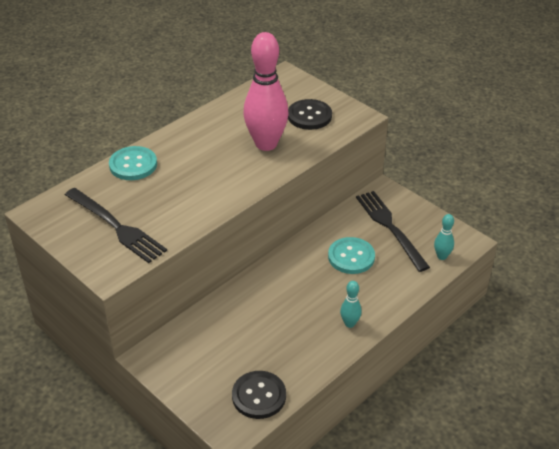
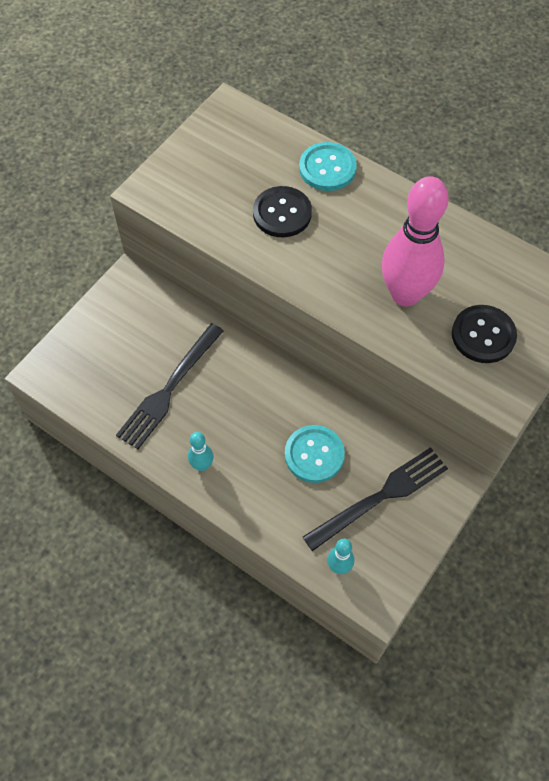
camera: 80 degrees right, 20 degrees up
black fork [65,188,167,263] -> black fork moved to [116,323,224,449]
black button [232,371,286,419] -> black button moved to [253,186,312,237]

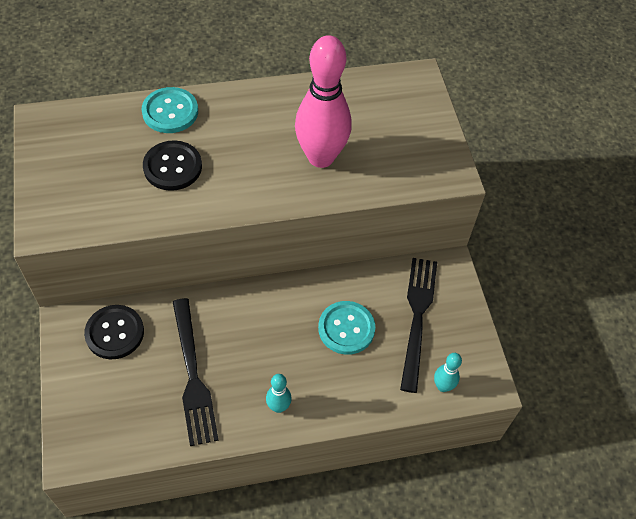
camera: 50 degrees left, 5 degrees down
black button [452,305,517,363] -> black button moved to [84,305,144,359]

